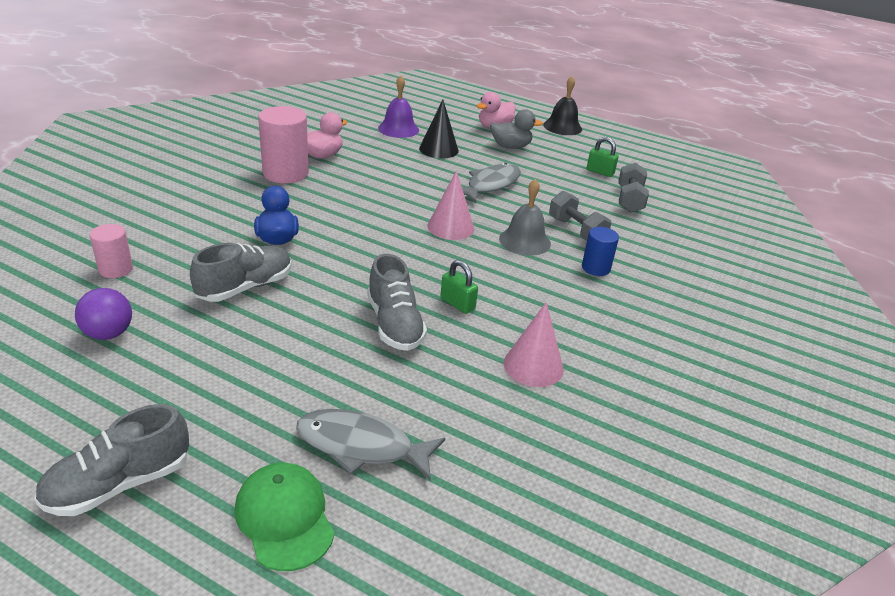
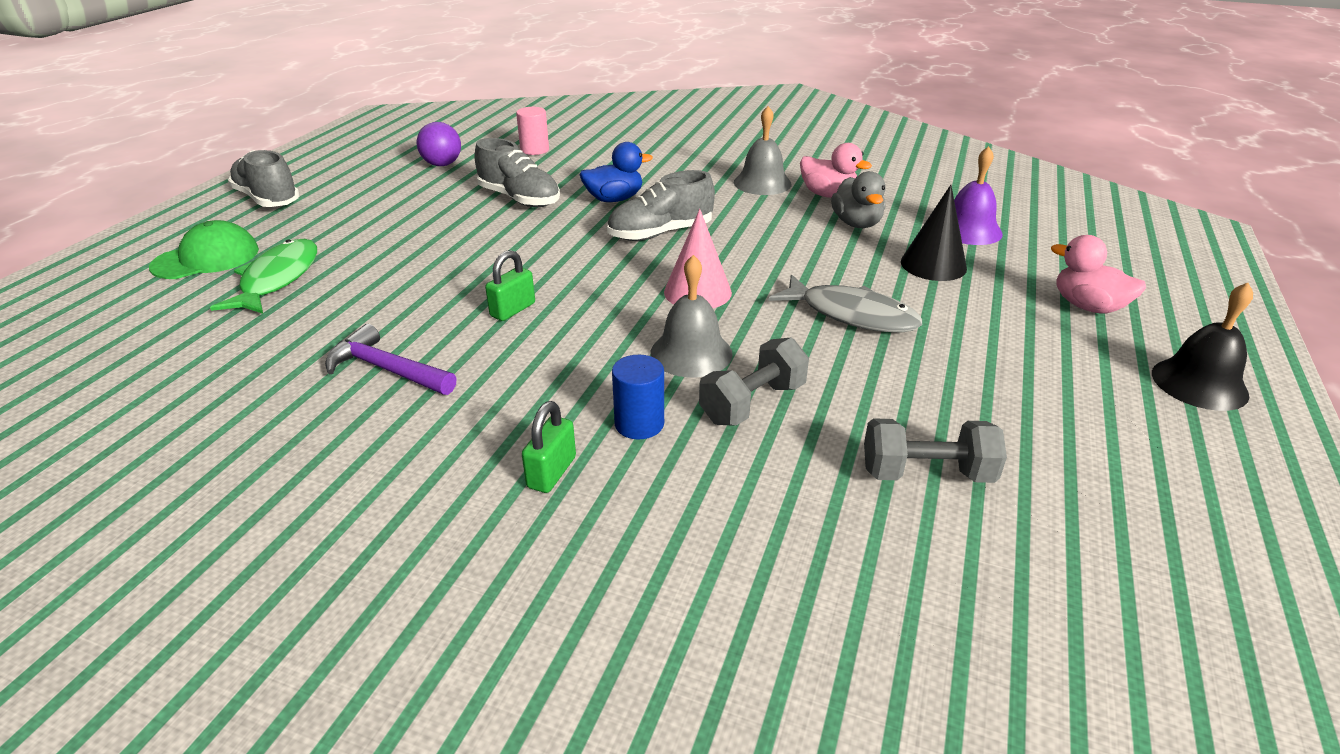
camera: 85 degrees right, 0 degrees up
pink cylinder [258,106,309,183] -> grey bell [734,106,791,195]
grey fish [296,409,445,480] -> green fish [210,239,317,314]
grey shoe [367,254,427,351] -> grey shoe moved to [607,170,715,241]
grey duck [490,109,543,149] -> grey duck moved to [831,171,885,228]
pink cone [504,302,564,387] -> purple hammer [325,324,457,395]
green padlock [587,137,619,177] -> green padlock moved to [522,401,576,493]

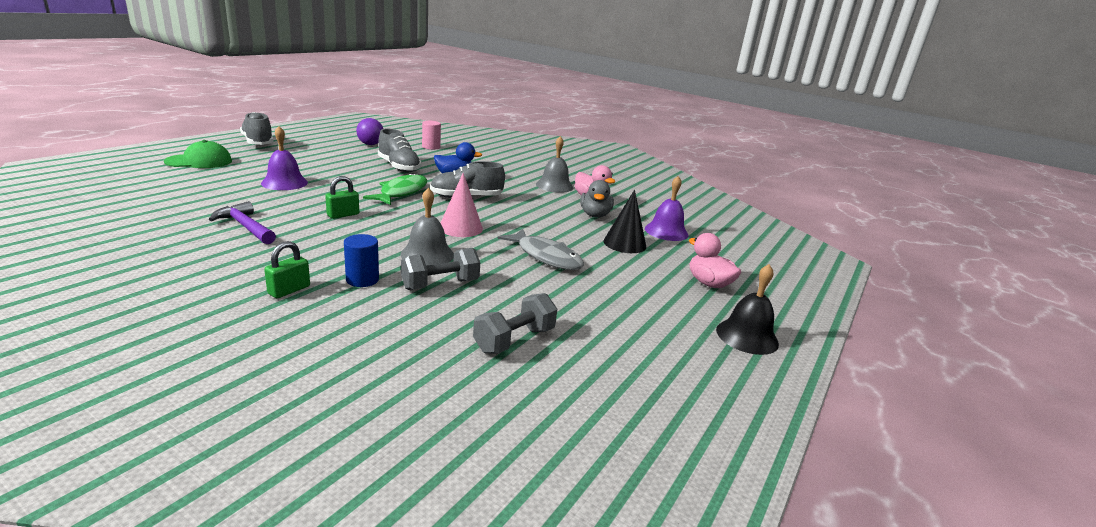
camera: 10 degrees right, 10 degrees down
green fish [210,239,317,314] -> green fish moved to [363,173,427,205]
grey dumbbell [864,418,1007,483] -> grey dumbbell turned 60 degrees counterclockwise [473,293,557,354]
none -> purple bell [261,126,308,190]

